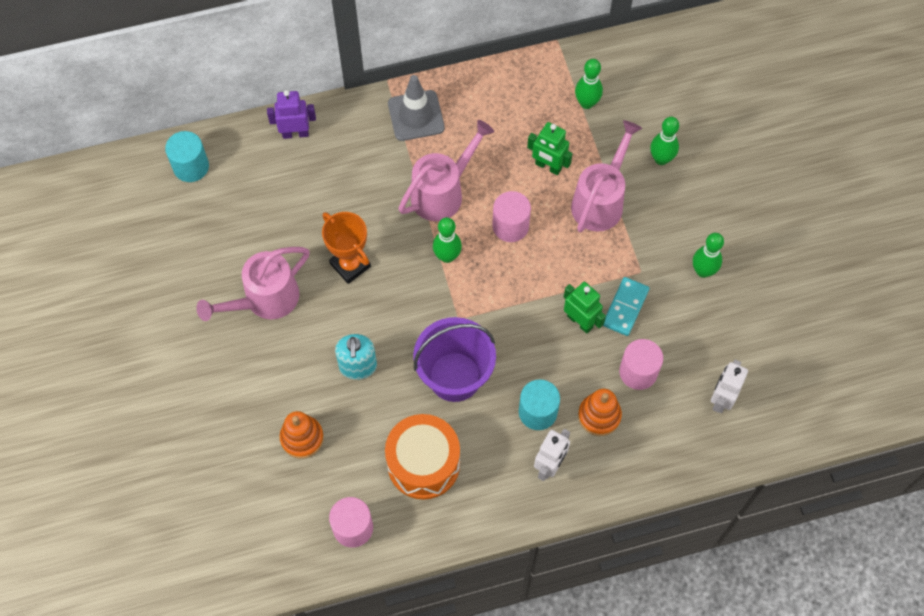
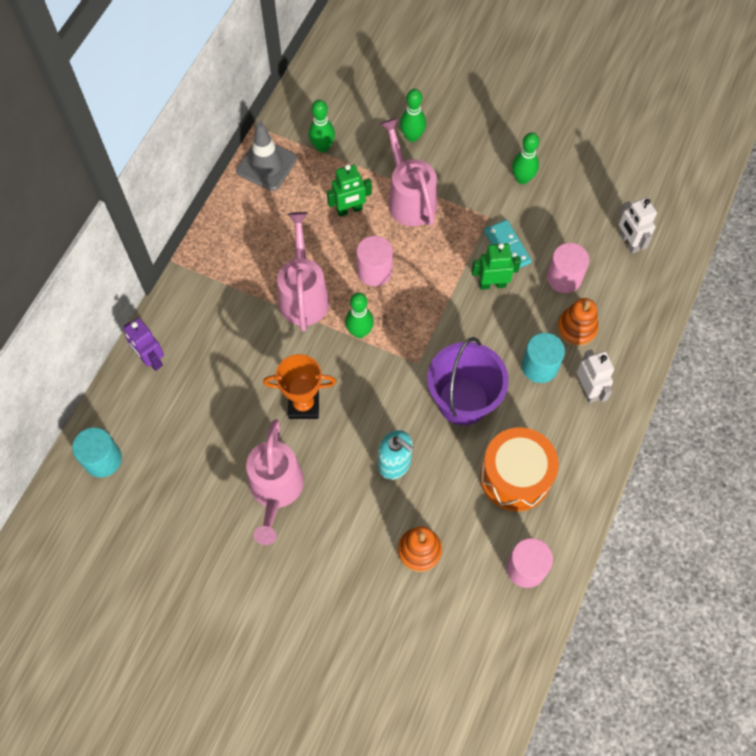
camera: 50 degrees left, 0 degrees up
purple robot [267,90,316,139] -> purple robot turned 75 degrees counterclockwise [124,318,164,371]
grey traffic cone [388,75,445,141] -> grey traffic cone moved to [236,121,297,191]

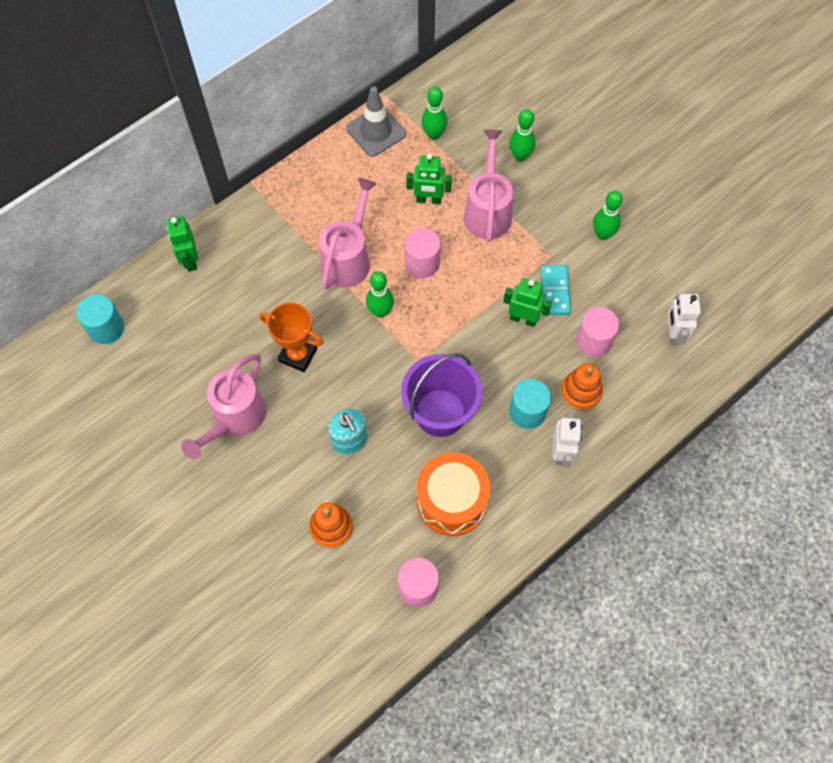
camera: 25 degrees right, 0 degrees up
purple robot [124,318,164,371] -> green robot [166,216,198,272]

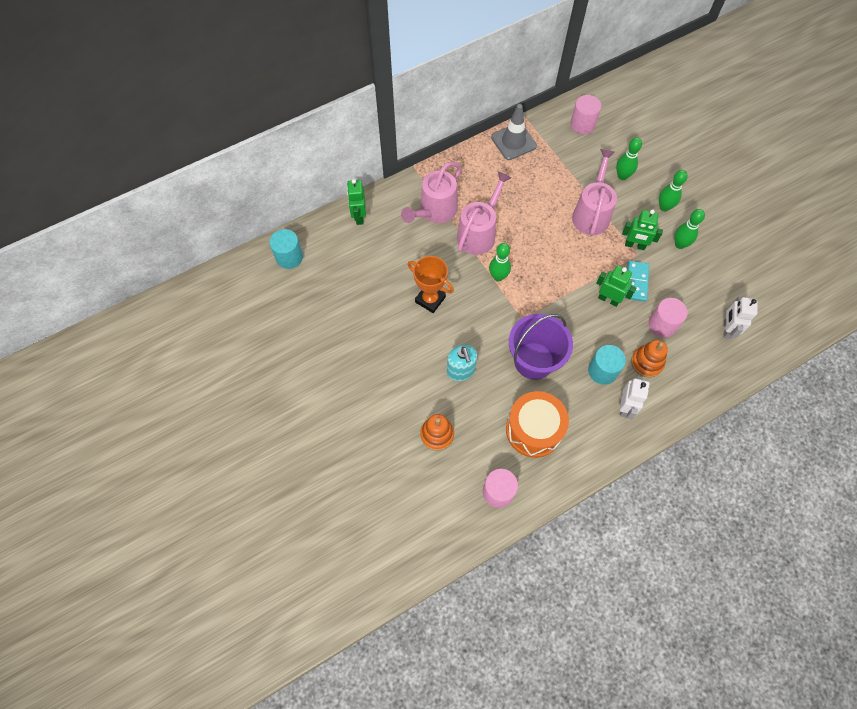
camera: 10 degrees right, 0 degrees up
pink watering can [181,354,266,459] -> pink watering can moved to [401,162,461,223]
pink cylinder [405,228,441,278] -> pink cylinder moved to [570,95,601,134]
green robot [406,154,452,204] -> green robot moved to [622,209,663,250]
green bowling pin [422,87,447,140] -> green bowling pin moved to [659,170,688,211]

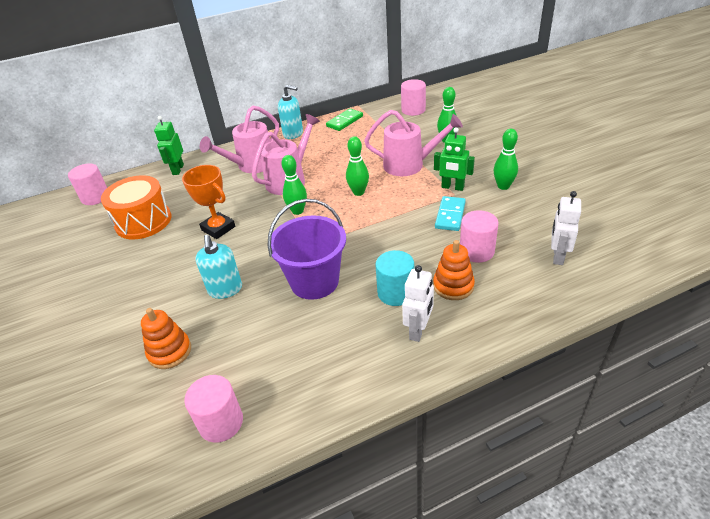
camera: 10 degrees right, 25 degrees down
turquoise cylinder [269,229,303,269] -> pink cylinder [68,163,107,205]
grey traffic cone [491,104,537,160] -> green domino [326,108,363,131]
orange drum [506,391,569,458] -> orange drum moved to [101,176,171,239]
pink watering can [572,149,617,235] -> pink watering can turned 75 degrees clockwise [364,110,463,176]
green robot [596,266,636,307] -> none
green bowling pin [659,170,688,211] -> green bowling pin moved to [346,136,369,196]
none -> turquoise soap dispenser [278,85,303,139]

